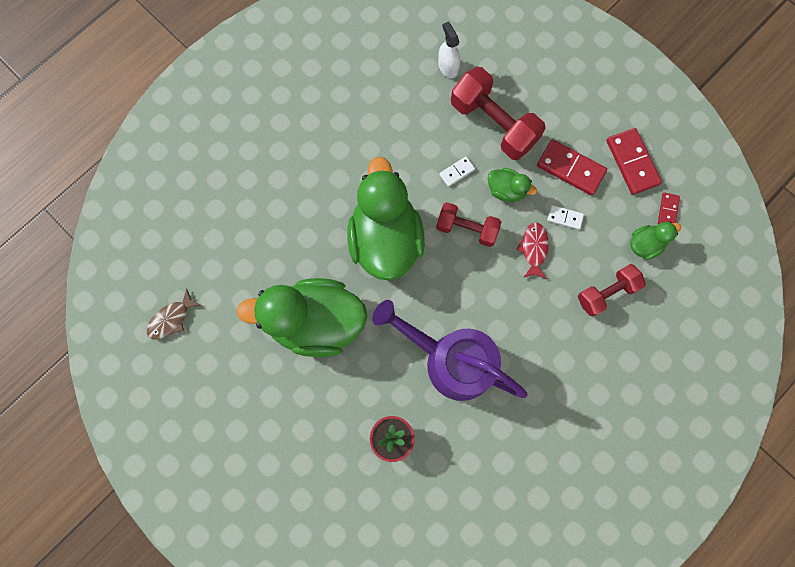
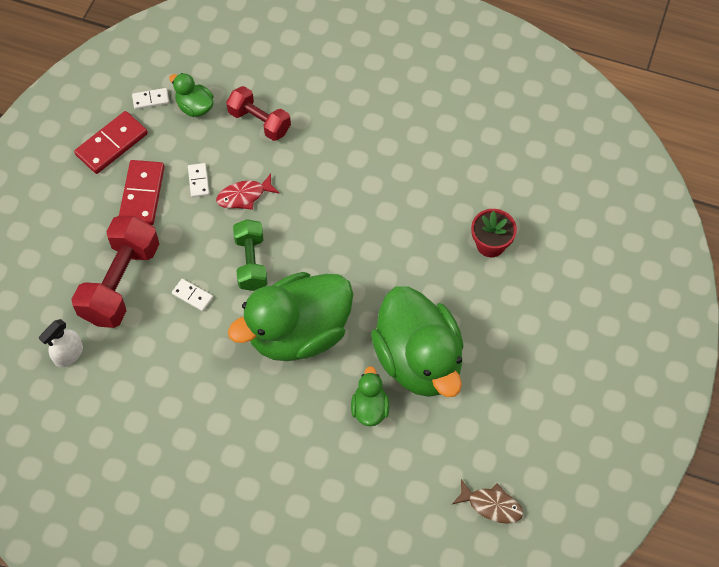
camera: 115 degrees left, 15 degrees down
purple watering can [372,300,527,401] -> none
red dumbbell [436,202,501,247] -> green dumbbell [233,219,267,291]
green duck [488,168,537,202] -> green duck moved to [351,366,390,426]
red domino [658,193,680,224] -> white domino [132,88,169,109]

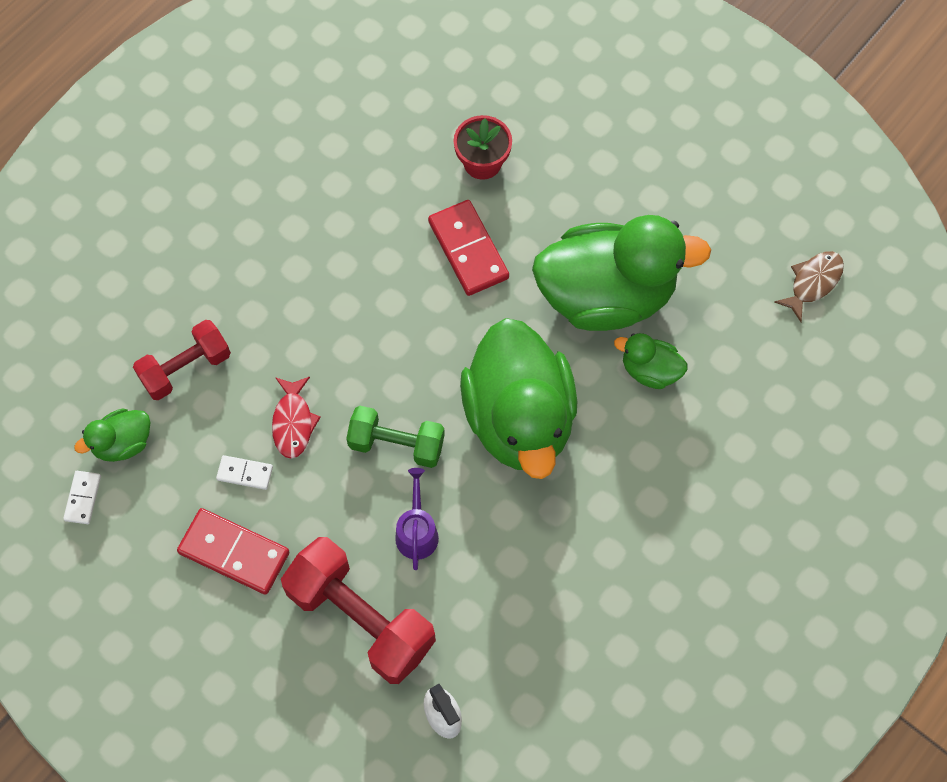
camera: 70 degrees left, 5 degrees up
red domino [74,111,148,174] -> red domino moved to [428,200,509,296]
white domino [172,279,213,311] -> purple watering can [395,468,439,570]

